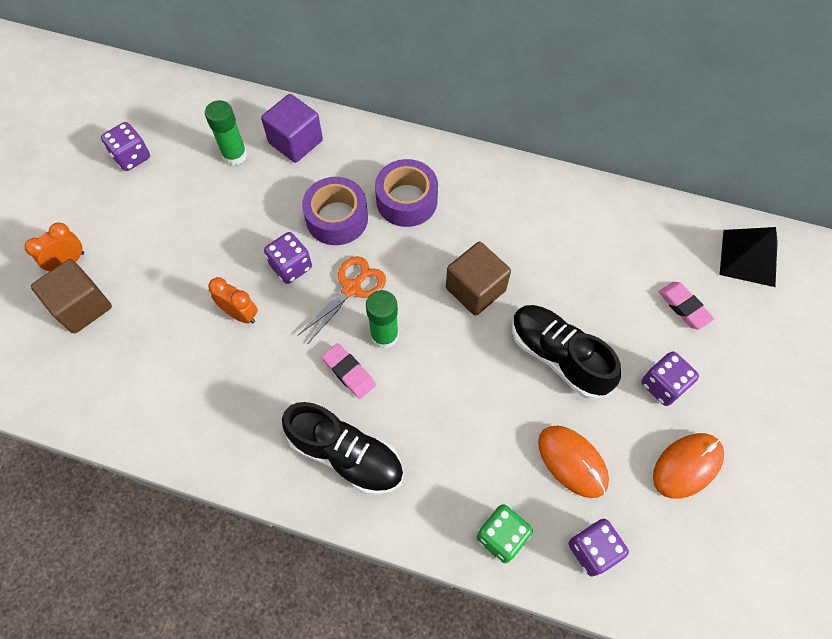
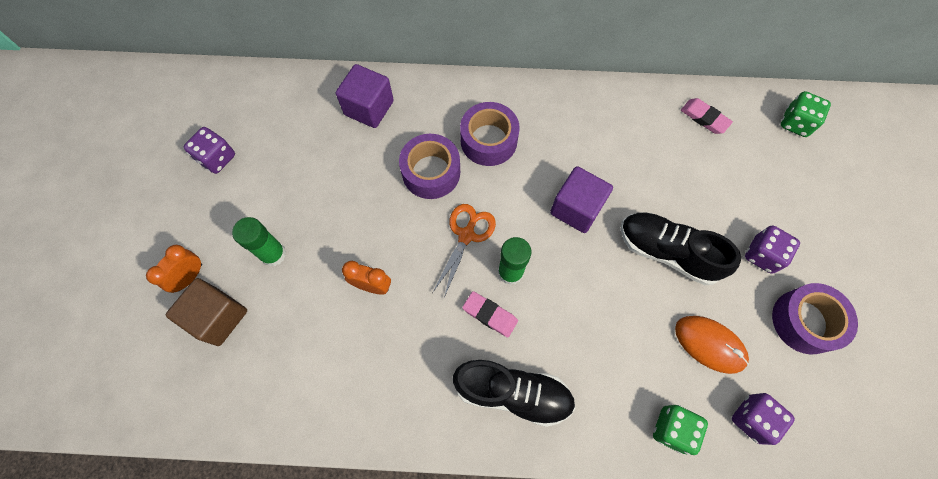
camera: 15 degrees left, 5 degrees up
green glue stick [205,100,247,166] -> green glue stick moved to [232,217,286,266]
purple dice [264,232,312,284] -> none
brown cube [446,242,511,316] -> purple cube [550,166,613,233]
orange mouse [653,433,724,499] -> purple tape [772,283,858,354]
pink eraser [658,282,714,329] -> pink eraser moved to [681,98,733,134]
black pyramid [720,227,778,287] -> green dice [781,91,831,137]

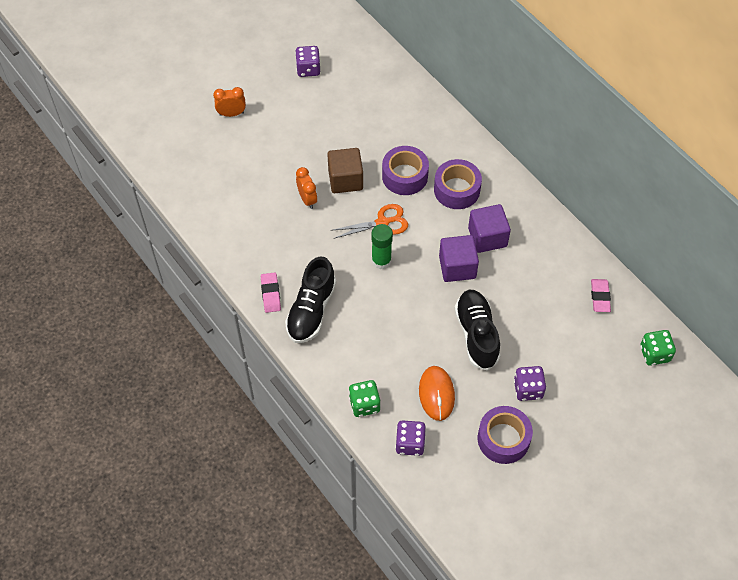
camera: 50 degrees right, 10 degrees down
brown cube [166,278,247,346] -> brown cube moved to [327,148,363,193]
green glue stick [232,217,286,266] -> none
purple cube [336,64,394,128] -> purple cube moved to [468,204,511,253]
black shoe [453,360,575,427] -> black shoe turned 45 degrees clockwise [285,257,336,343]
pink eraser [462,291,518,338] -> pink eraser moved to [261,273,281,313]

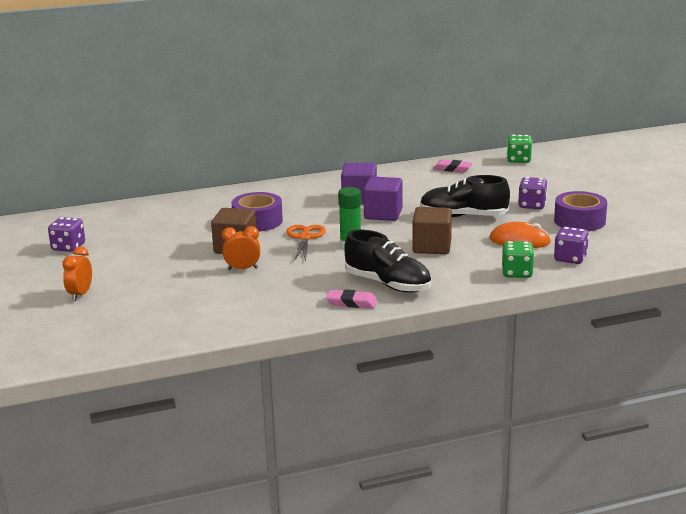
camera: 70 degrees left, 35 degrees down
purple tape [434,159,482,209] -> none
none -> brown cube [412,207,452,254]

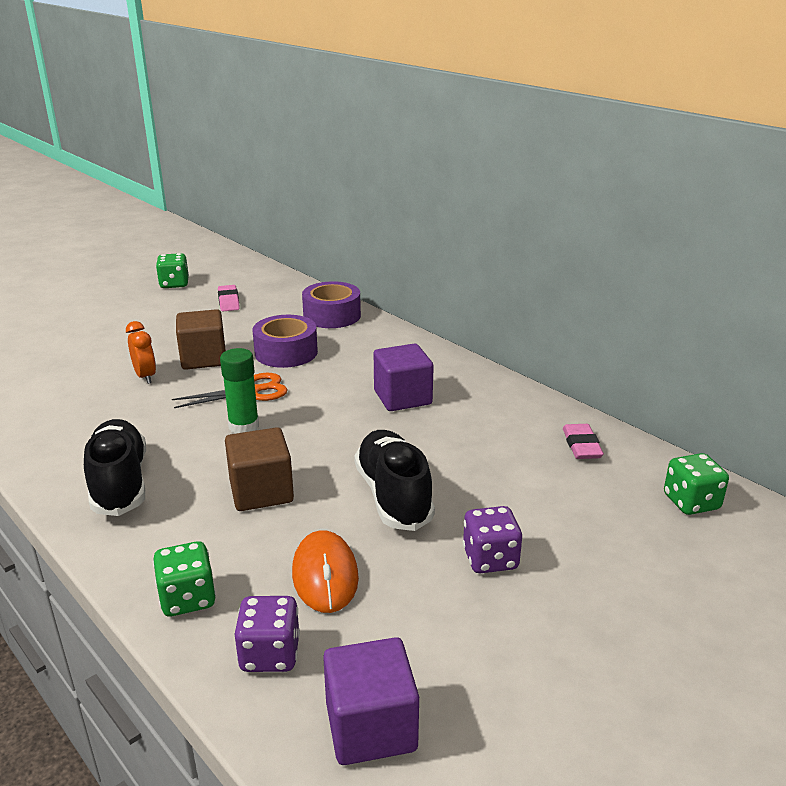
camera: 65 degrees right, 5 degrees up
purple dice [48,217,85,252] -> green dice [156,253,189,288]
orange clock [62,246,92,301] -> none
pink eraser [326,290,377,308] -> pink eraser moved to [218,285,240,311]
black shoe [344,230,431,293] -> black shoe turned 150 degrees clockwise [84,419,146,516]
purple cube [363,176,403,221] -> purple cube moved to [323,637,419,765]
purple tape [554,191,607,231] -> purple tape moved to [302,281,361,328]

